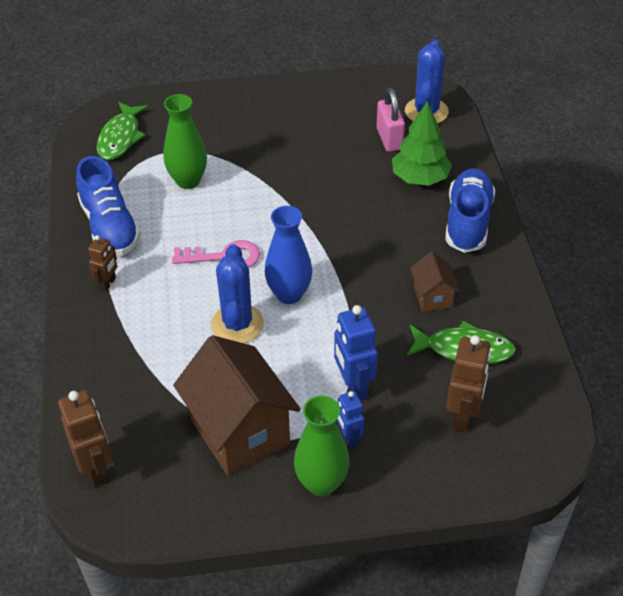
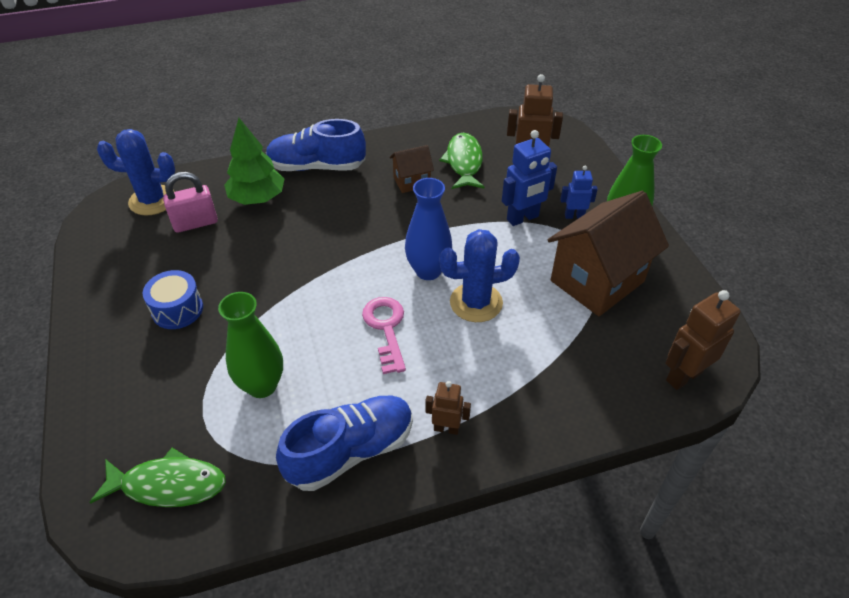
camera: 100 degrees left, 0 degrees up
blue robot [337,391,364,448] -> blue robot turned 150 degrees counterclockwise [560,166,598,219]
none -> blue drum [143,270,203,329]

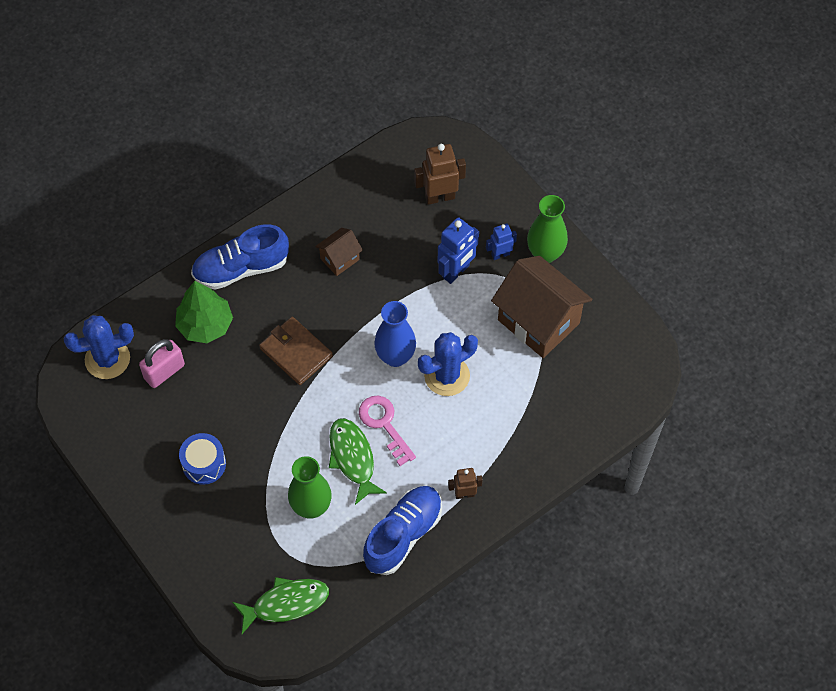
camera: 20 degrees left, 15 degrees up
green fish [439,133,485,189] -> green fish moved to [329,418,387,505]
brown house [548,191,669,316] -> brown house turned 75 degrees counterclockwise [491,256,592,358]
brown robot [665,290,741,390] -> none
none -> brown wallet [259,317,333,385]

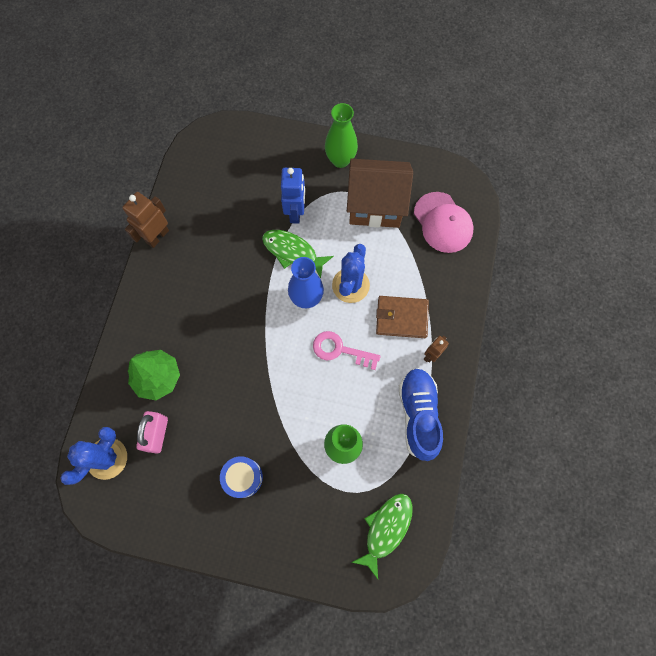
camera: 40 degrees left, 10 degrees up
blue shoe [191,224,289,289] -> none
brown wallet [259,317,333,385] -> brown wallet moved to [376,296,429,338]
brown house [315,228,363,276] -> none
green fish [329,418,387,505] -> green fish moved to [262,230,334,278]
brown robot [414,144,466,205] -> brown robot moved to [122,192,169,248]
blue robot [486,223,517,260] -> none
none -> pink cap [414,192,474,253]

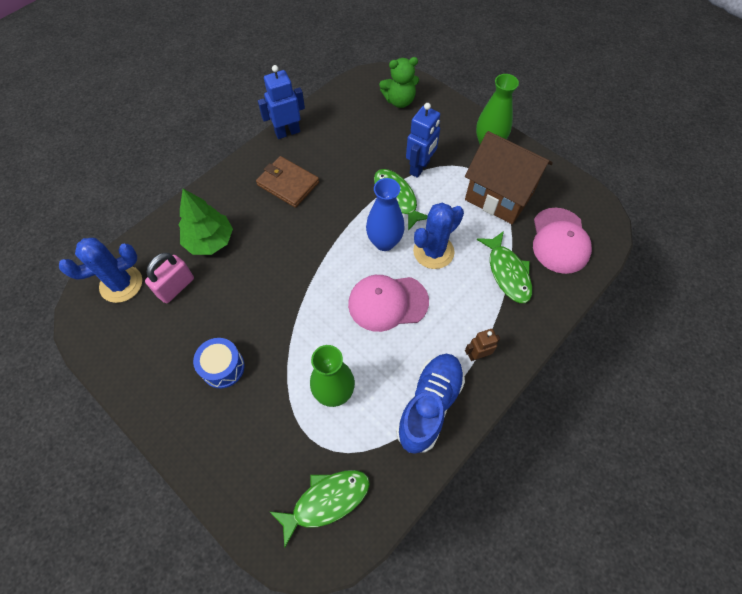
camera: 30 degrees right, 10 degrees down
brown robot [122,192,169,248] -> blue robot [258,65,305,139]
pink key [313,331,381,370] -> pink cap [348,275,429,332]
brown wallet [376,296,429,338] -> brown wallet moved to [256,156,319,208]
none -> green teddy bear [379,57,419,108]
none -> green fish [476,231,532,303]

